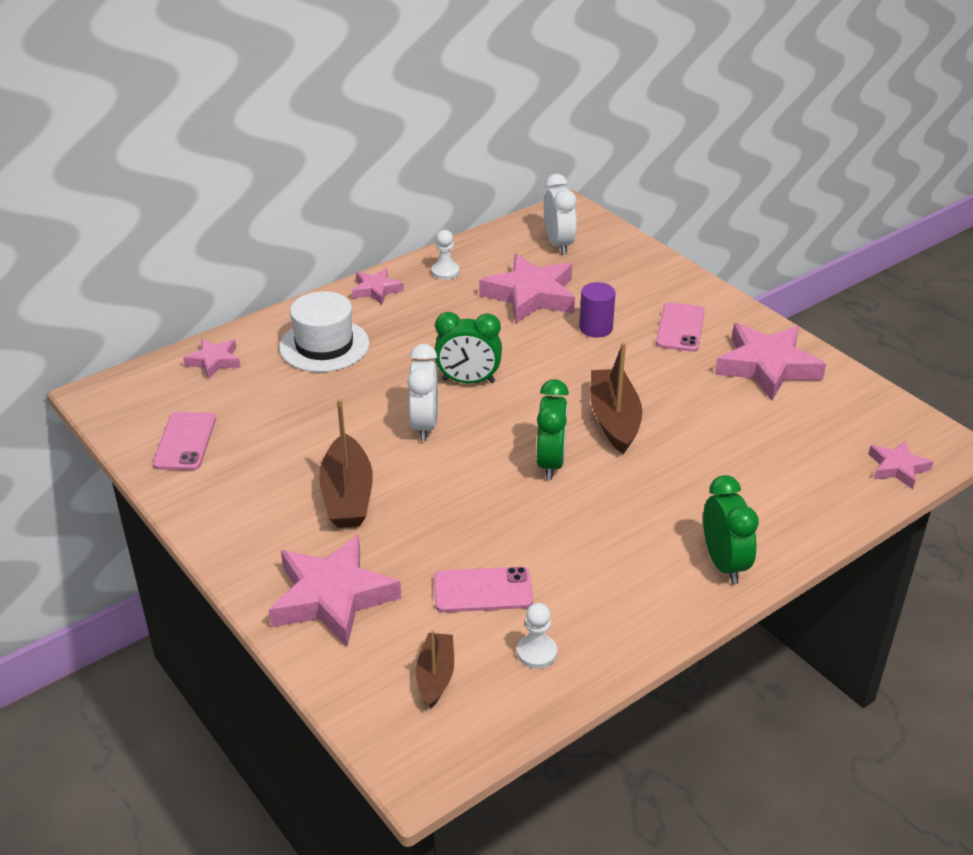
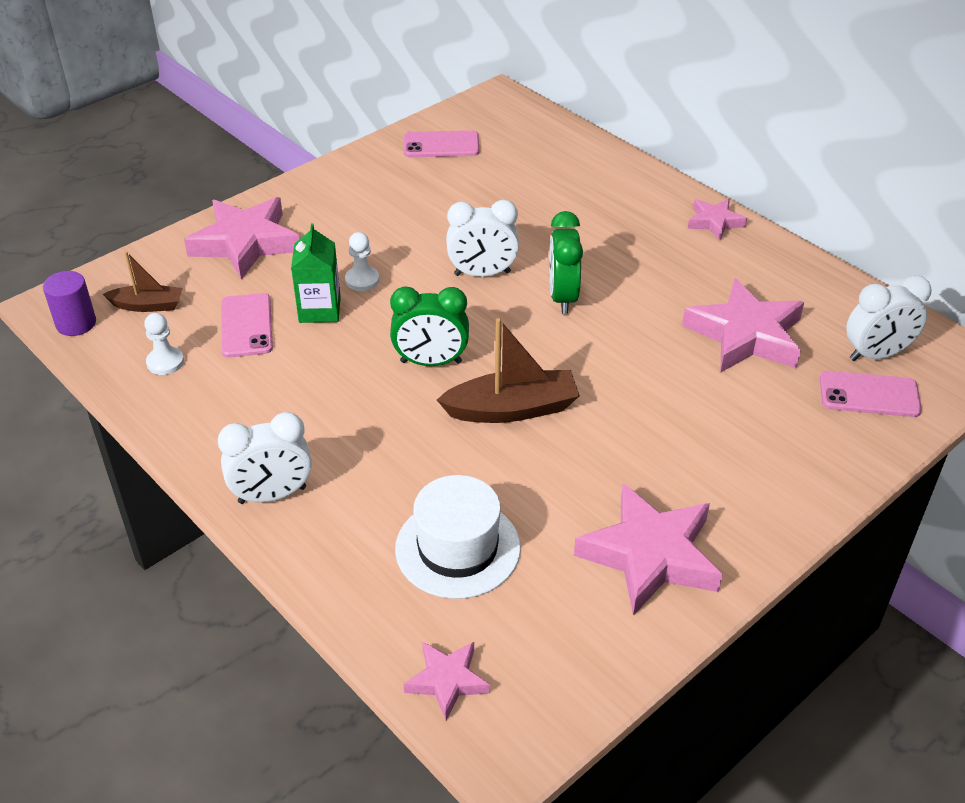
camera: 85 degrees right, 5 degrees up
pink star [183,338,241,379] -> none
white hat [279,291,369,372] -> white hat moved to [395,475,521,599]
brown boat [319,399,373,528] -> none
white pawn [431,230,460,280] -> white pawn moved to [345,232,379,291]
purple cylinder [579,282,616,337] -> purple cylinder moved to [43,271,96,336]
pink phone [656,302,705,352] -> pink phone moved to [820,371,922,417]
green clock [703,475,759,584] -> white clock [218,412,312,504]
none -> green carton [291,223,341,323]

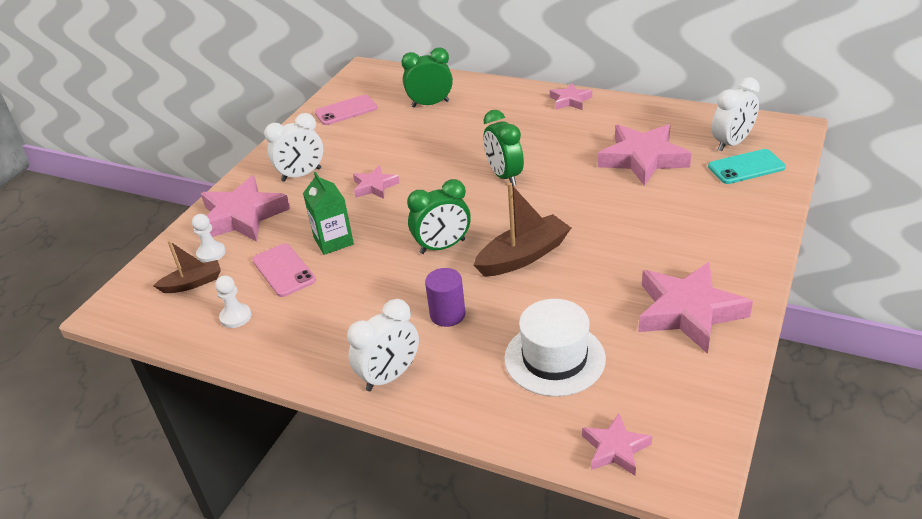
camera: 20 degrees left, 5 degrees down
purple cylinder [43,271,96,336] -> purple cylinder moved to [425,268,465,327]
white pawn [345,232,379,291] -> white pawn moved to [192,214,226,263]
white clock [446,200,519,277] -> white clock moved to [264,113,323,182]
pink phone [820,371,922,417] -> turquoise phone [708,149,786,184]
none -> pink star [353,165,400,199]
none -> green clock [401,48,453,108]

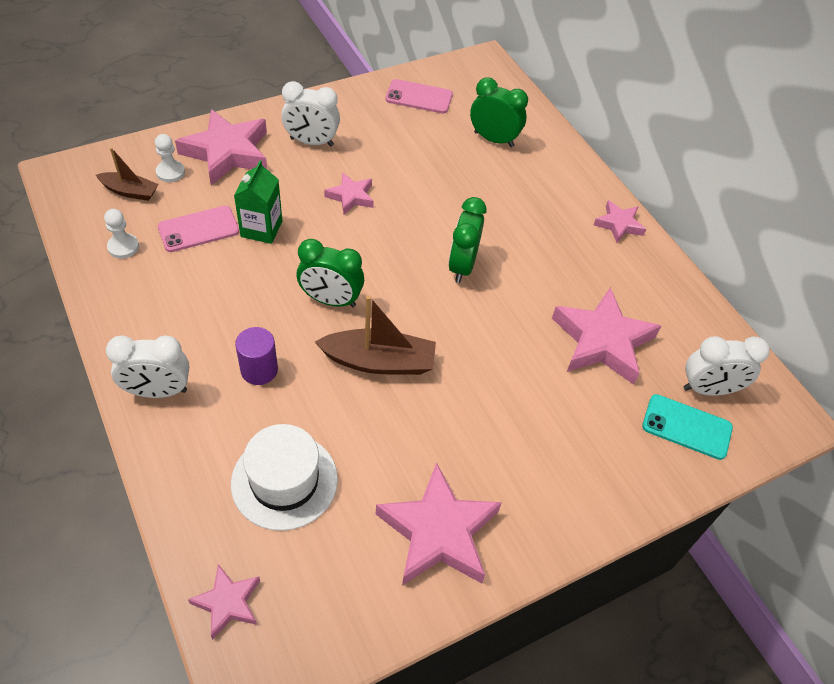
camera: 30 degrees right, 15 degrees up
pink phone [252,243,316,297] -> pink phone turned 60 degrees clockwise [158,206,239,252]

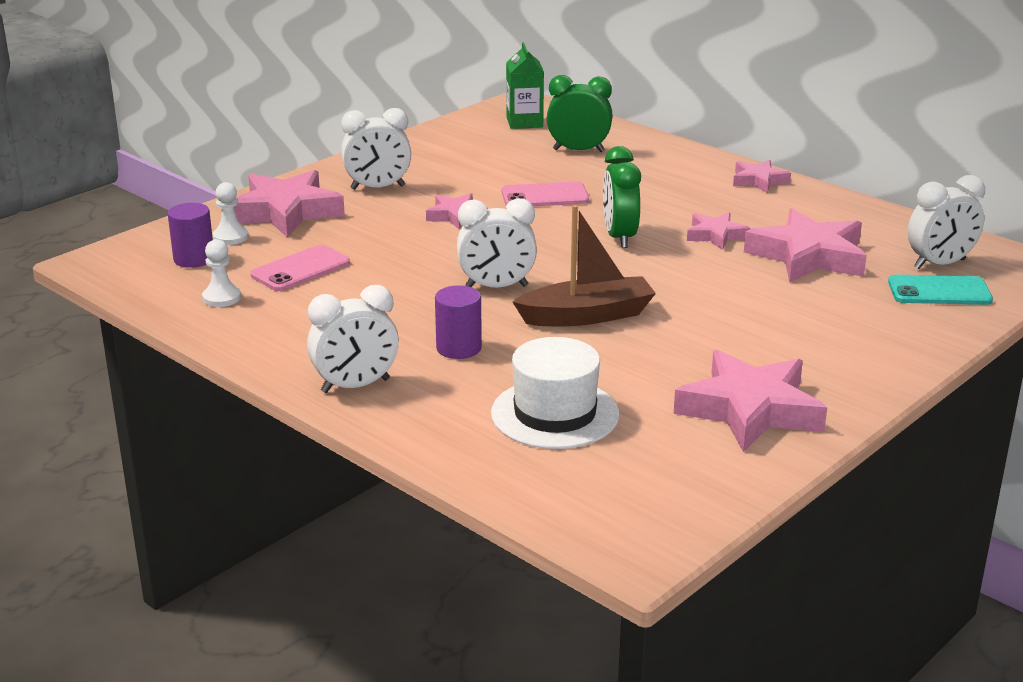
camera: 15 degrees left, 25 degrees down
brown boat [96,147,159,201] -> purple cylinder [168,203,213,268]
pink star [188,564,260,640] -> pink star moved to [687,212,750,250]
green carton [234,160,282,244] -> green carton moved to [506,42,544,129]
green clock [296,239,364,307] -> white clock [457,198,537,287]
pink phone [385,79,453,114] -> pink phone moved to [502,182,589,206]

